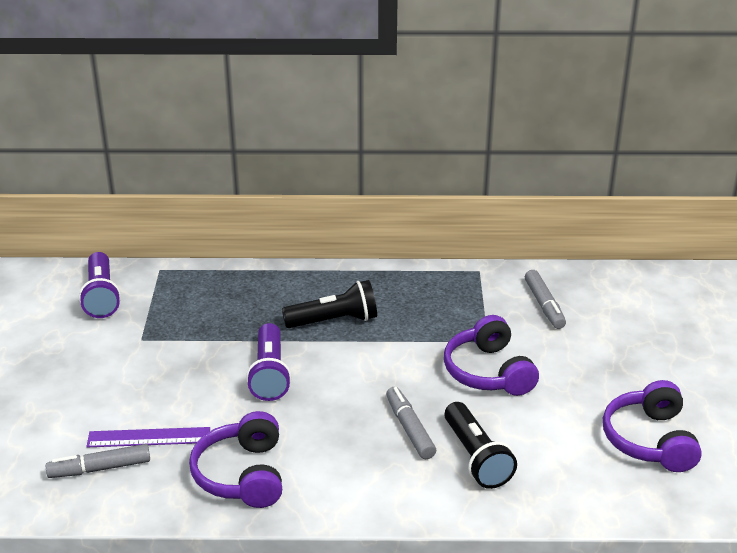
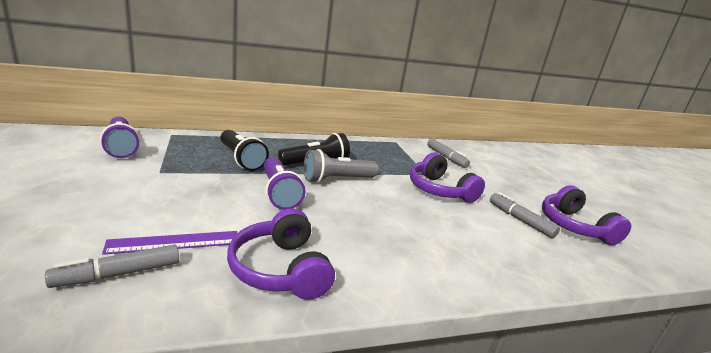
camera: 20 degrees left, 10 degrees down
grey marker [386,387,436,459] -> grey marker moved to [490,192,560,238]
black flashlight [444,402,517,489] -> black flashlight moved to [220,130,269,171]
none -> grey flashlight [304,149,378,183]

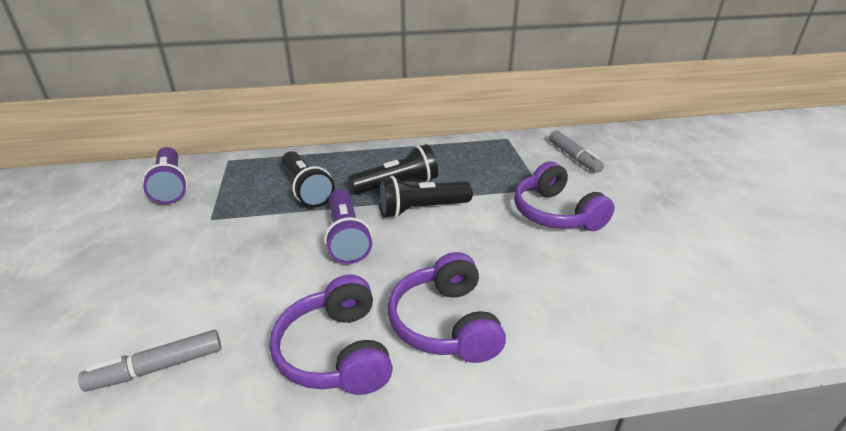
camera: 10 degrees right, 10 degrees up
purple ruler [102,231,237,255] -> none
grey flashlight [304,149,378,183] -> black flashlight [378,176,473,218]
grey marker [490,192,560,238] -> none
purple headphones [542,185,631,245] -> purple headphones moved to [388,252,506,363]

